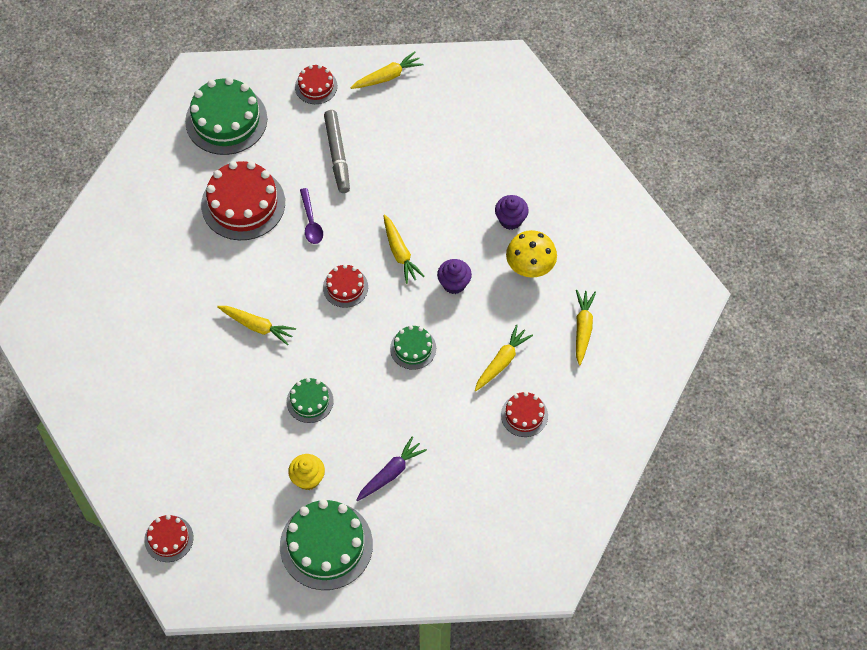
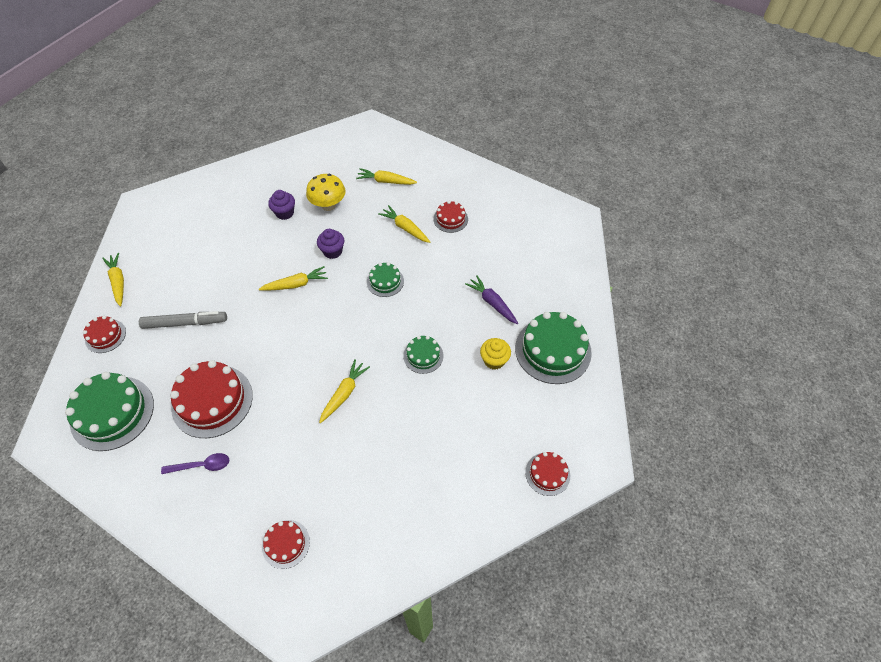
camera: 85 degrees left, 5 degrees down
purple spoon [300,188,323,244] -> purple spoon moved to [161,453,229,474]
red cake [323,264,368,308] -> red cake moved to [262,520,310,569]

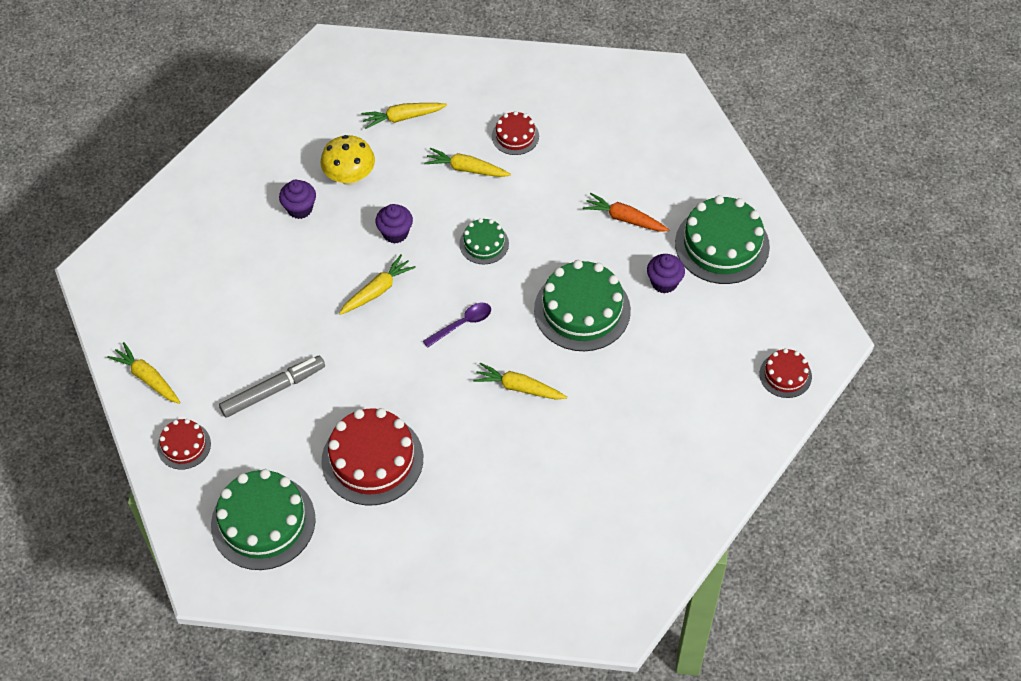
camera: 25 degrees left, 0 degrees up
purple spoon [161,453,229,474] -> purple spoon moved to [423,303,491,348]
red cake [262,520,310,569] -> none
yellow carrot [319,359,370,423] -> yellow carrot turned 75 degrees counterclockwise [473,362,567,400]
green cake [403,336,444,374] -> green cake [534,260,631,351], size x1.90
purple carrot [465,275,518,324] -> orange carrot [583,193,669,232]
yellow cupcake [480,338,511,370] -> purple cupcake [647,254,685,293]

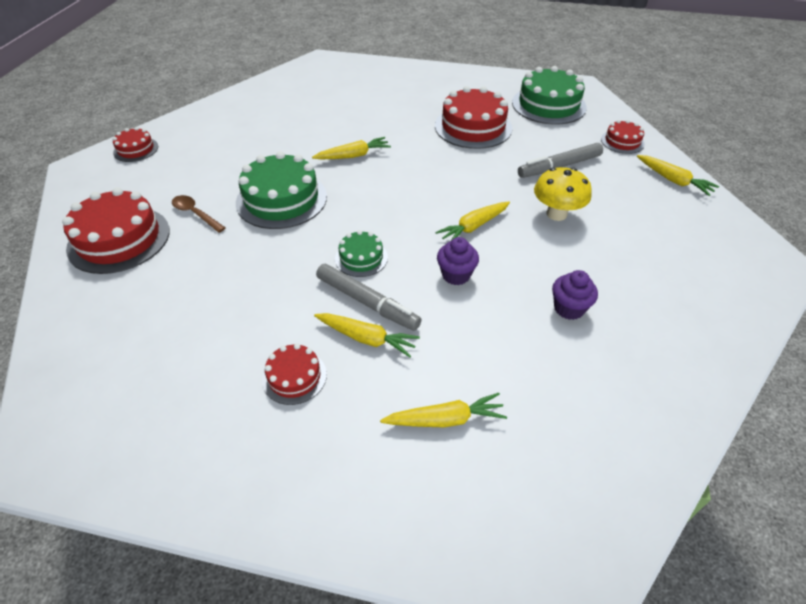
camera: 175 degrees left, 10 degrees down
yellow mushroom [320,135,375,186] -> yellow mushroom moved to [534,167,592,221]
purple spoon [423,303,491,348] -> none
yellow carrot [473,362,567,400] -> yellow carrot turned 45 degrees counterclockwise [312,137,391,159]
orange carrot [583,193,669,232] -> none
purple cupcake [647,254,685,293] -> brown spoon [172,195,226,233]
green cake [675,195,770,284] -> red cake [62,188,170,274]
none -> grey marker [316,264,421,331]

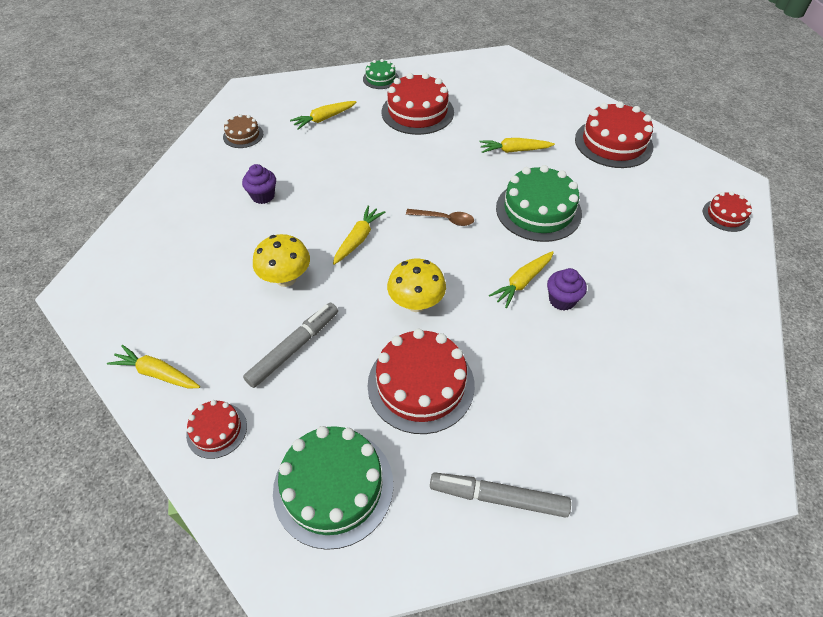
camera: 155 degrees right, 5 degrees up
brown spoon [172,195,226,233] -> brown spoon moved to [406,209,474,226]
red cake [262,343,327,405] -> red cake [382,73,454,135], size x1.90
yellow carrot [314,313,420,357] -> yellow carrot moved to [479,138,555,153]
grey marker [316,264,421,331] -> grey marker moved to [430,472,571,518]
green cake [335,230,388,277] -> green cake moved to [363,59,399,89]
purple cupcake [437,237,479,285] -> purple cupcake moved to [547,268,587,311]
none -> brown cake [223,114,263,148]
none -> yellow mushroom [387,259,446,312]

